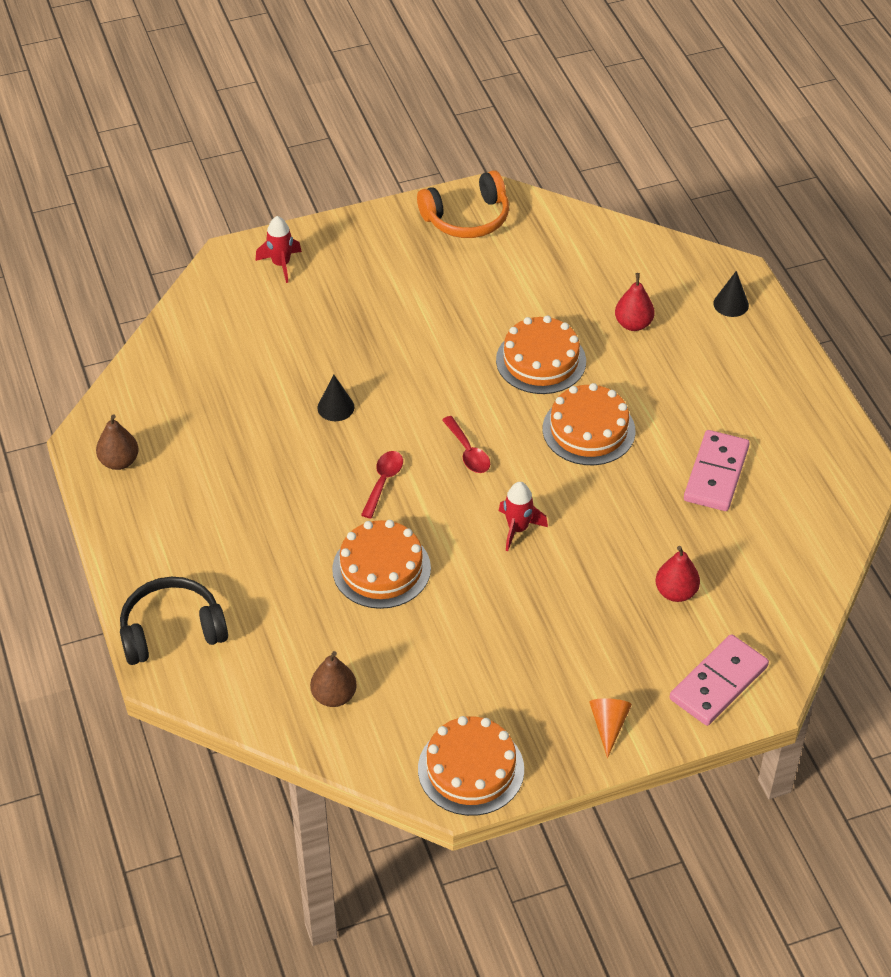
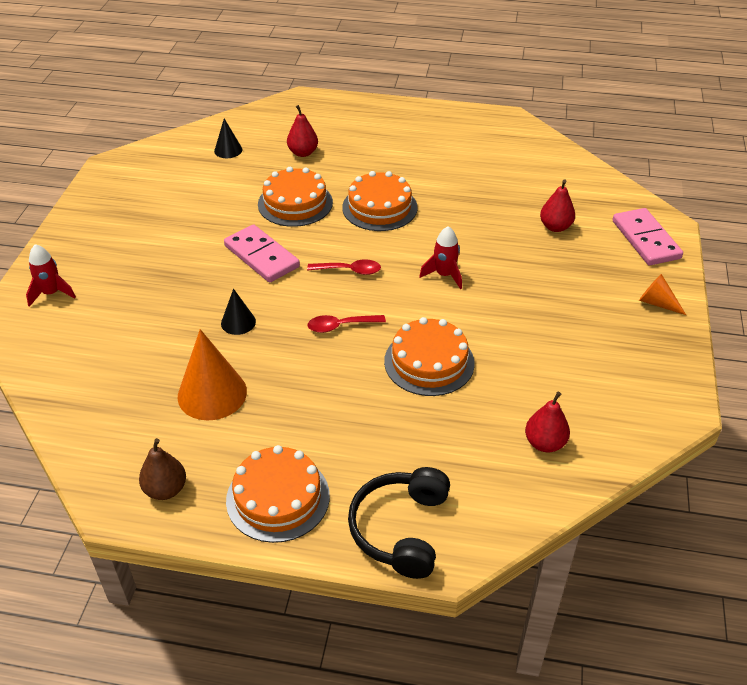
camera: 60 degrees left, 5 degrees down
brown pear [310,651,357,707] -> red pear [525,392,570,452]
red spoon [361,451,403,518] -> red spoon turned 60 degrees counterclockwise [307,315,386,333]
orange headphones [417,170,509,238] -> none
orange cake [418,716,524,816] -> orange cake moved to [226,445,330,543]
pink domino [684,430,750,511] -> pink domino moved to [224,224,300,282]
black cone [713,271,749,317] -> black cone moved to [214,119,242,158]
none -> orange cone [178,329,247,421]

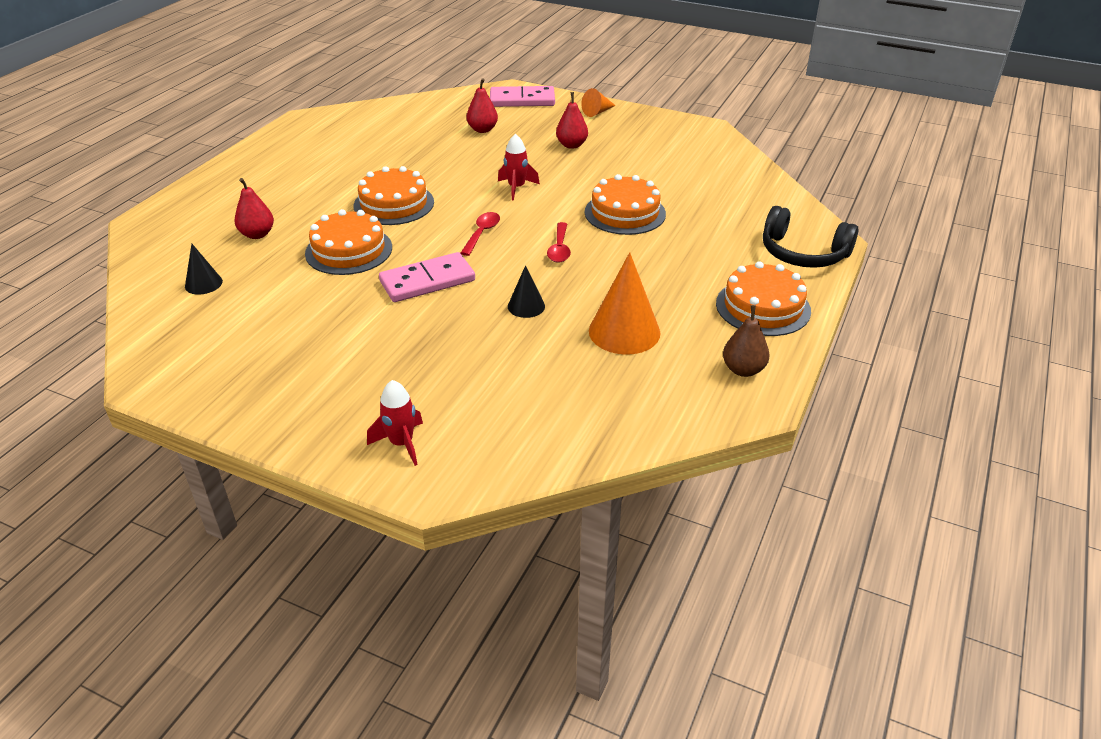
camera: 75 degrees left, 5 degrees down
red pear [525,392,570,452] -> red pear moved to [556,92,588,149]

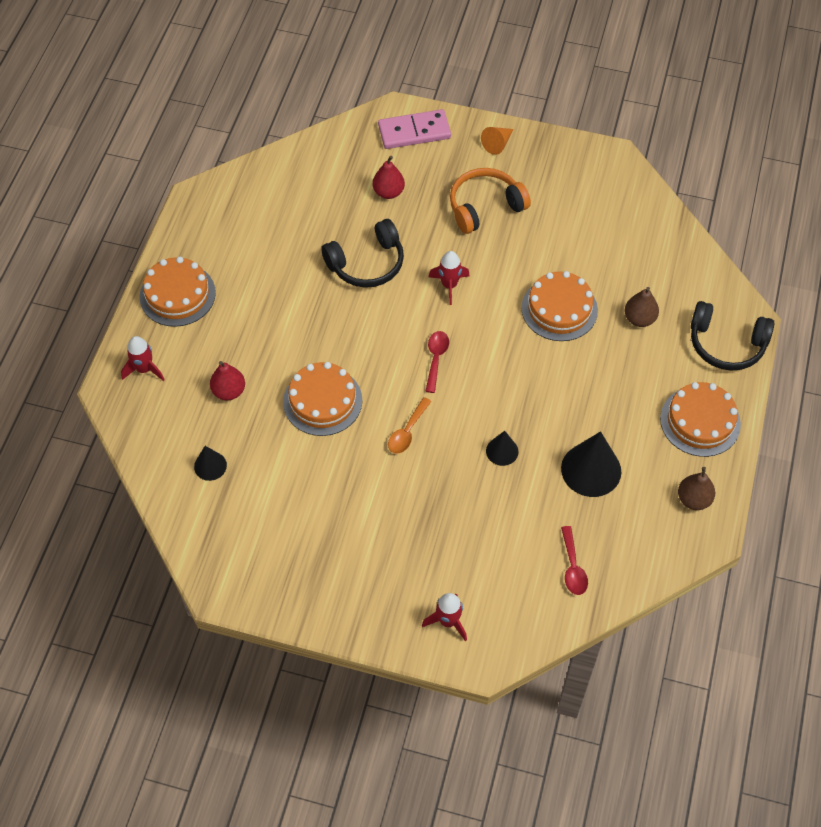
camera: 10 degrees left, 20 degrees up
orange cake [354,166,434,225] -> orange cake moved to [140,257,216,327]
pink domino [379,252,475,302] -> orange spoon [388,397,432,454]
red spoon [547,222,571,263] -> red spoon moved to [561,526,588,595]
red pear [556,92,588,149] -> orange headphones [450,168,531,234]
orange cone [589,252,660,355] -> black cone [561,431,621,497]
none -> red rocket [121,336,165,381]
none -> black headphones [321,219,404,288]
none -> brown pear [625,287,659,327]

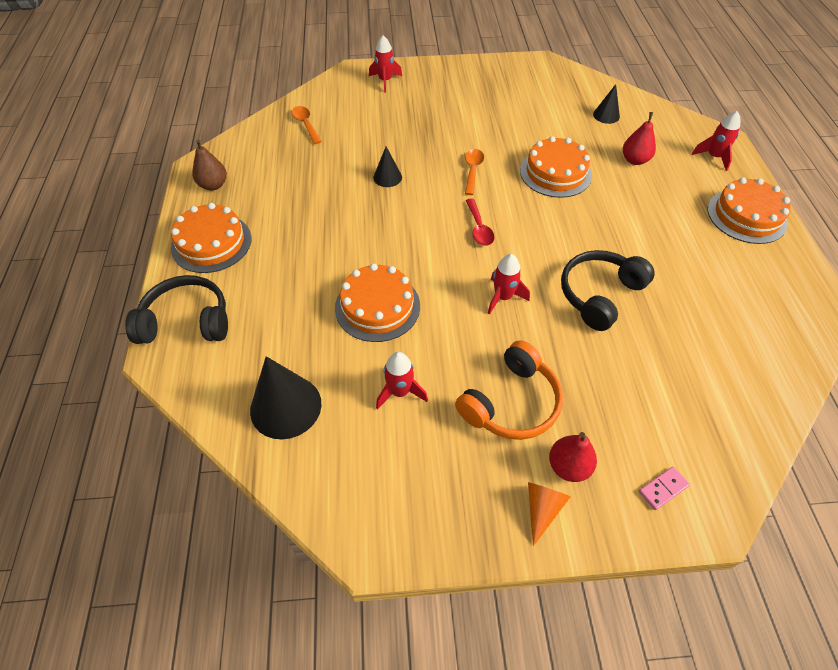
camera: 160 degrees right, 5 degrees down
red pear [373,156,405,199] -> red pear moved to [549,432,597,482]
pink domino [378,109,451,149] -> pink domino [639,467,690,510], size x0.47
black cone [561,431,621,497] -> black cone moved to [250,356,321,439]
red spoon [561,526,588,595] -> orange spoon [291,106,322,144]
brown pear [625,287,659,327] -> none
none -> red rocket [376,352,428,409]

